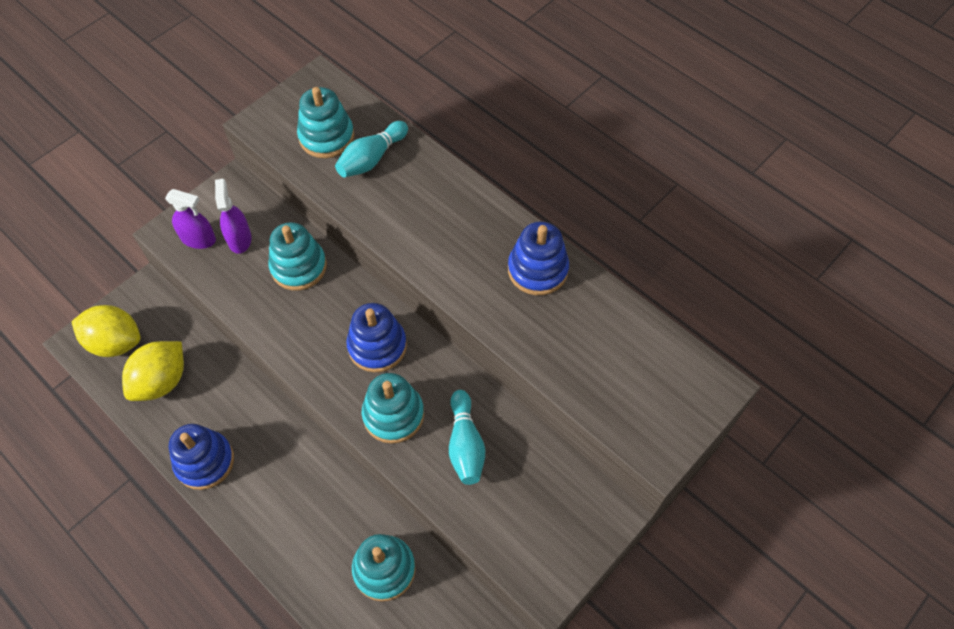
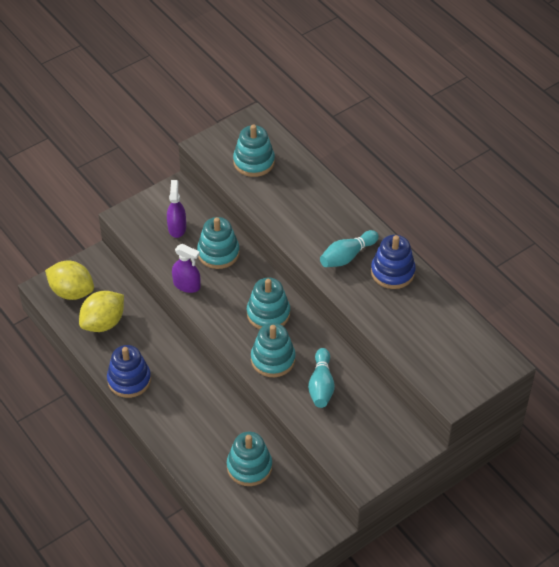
camera: 10 degrees right, 10 degrees down
purple spray bottle [165,189,216,249] -> purple spray bottle moved to [172,244,200,293]
turquoise bowling pin [335,121,408,177] -> turquoise bowling pin moved to [320,230,379,267]
blue stacking toy [346,303,407,372] -> turquoise stacking toy [247,278,290,329]

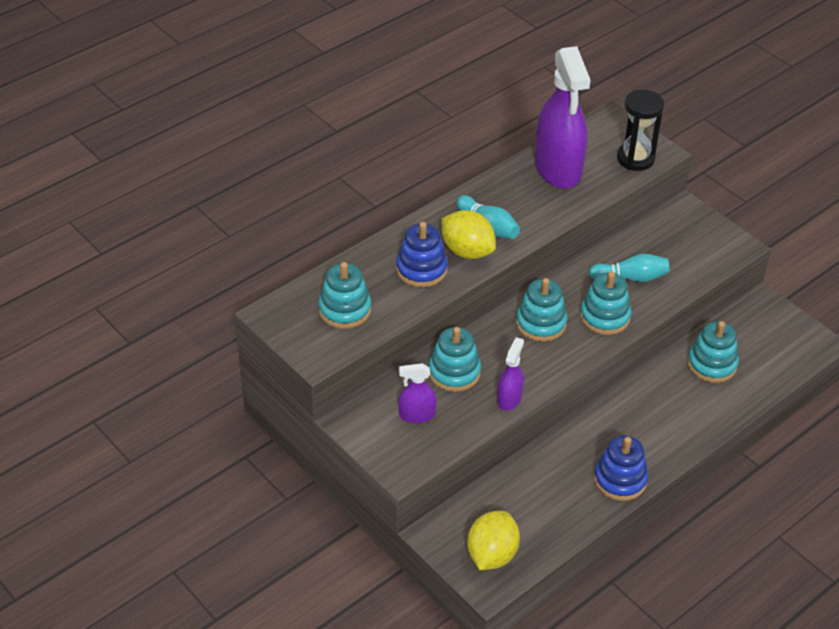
camera: 95 degrees left, 5 degrees down
yellow lemon [79,291,124,332] -> yellow lemon moved to [441,210,496,259]
blue stacking toy [371,235,416,289] -> blue stacking toy moved to [396,222,448,287]
none -> purple spray bottle [535,46,590,189]
none -> black hourglass [617,90,664,171]

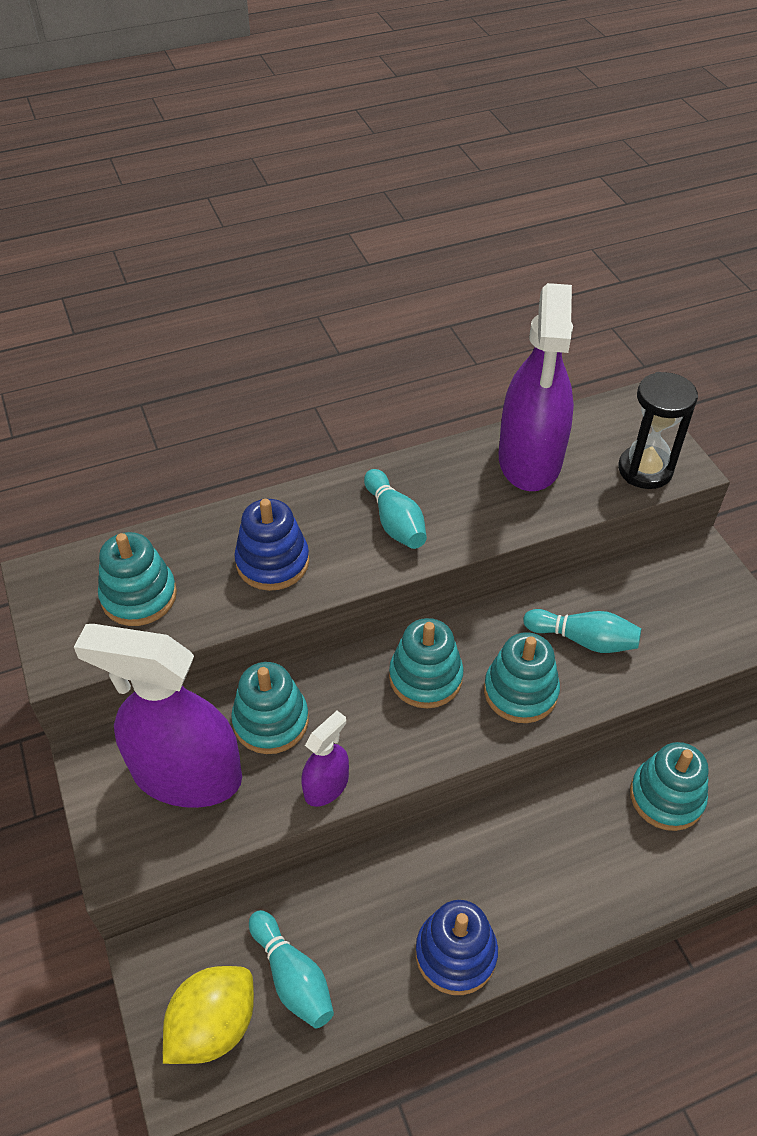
camera: 20 degrees right, 5 degrees up
purple spray bottle [398,363,437,423] -> purple spray bottle [74,624,242,808], size x2.16
yellow lemon [441,210,496,259] -> none
none -> turquoise bowling pin [249,910,334,1028]

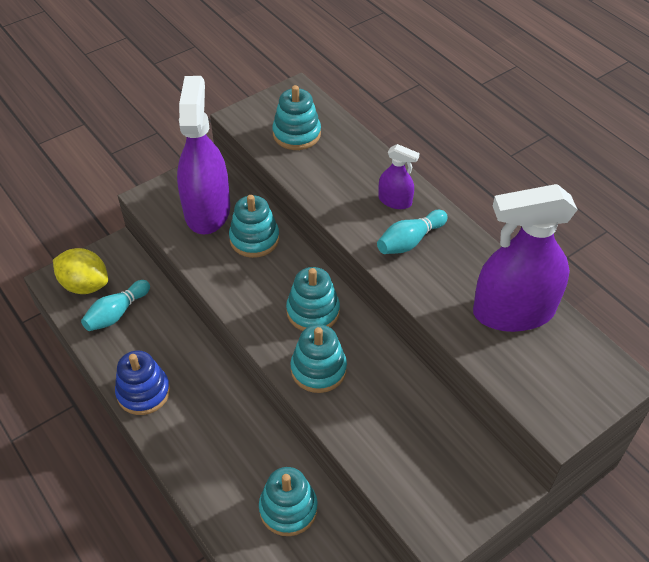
camera: 75 degrees right, 0 degrees up
blue stacking toy [234,499,309,591] -> none
purple spray bottle [301,711,349,807] -> purple spray bottle moved to [378,144,420,209]
turquoise bowling pin [523,609,641,653] -> none
black hourglass [618,372,698,489] -> none

